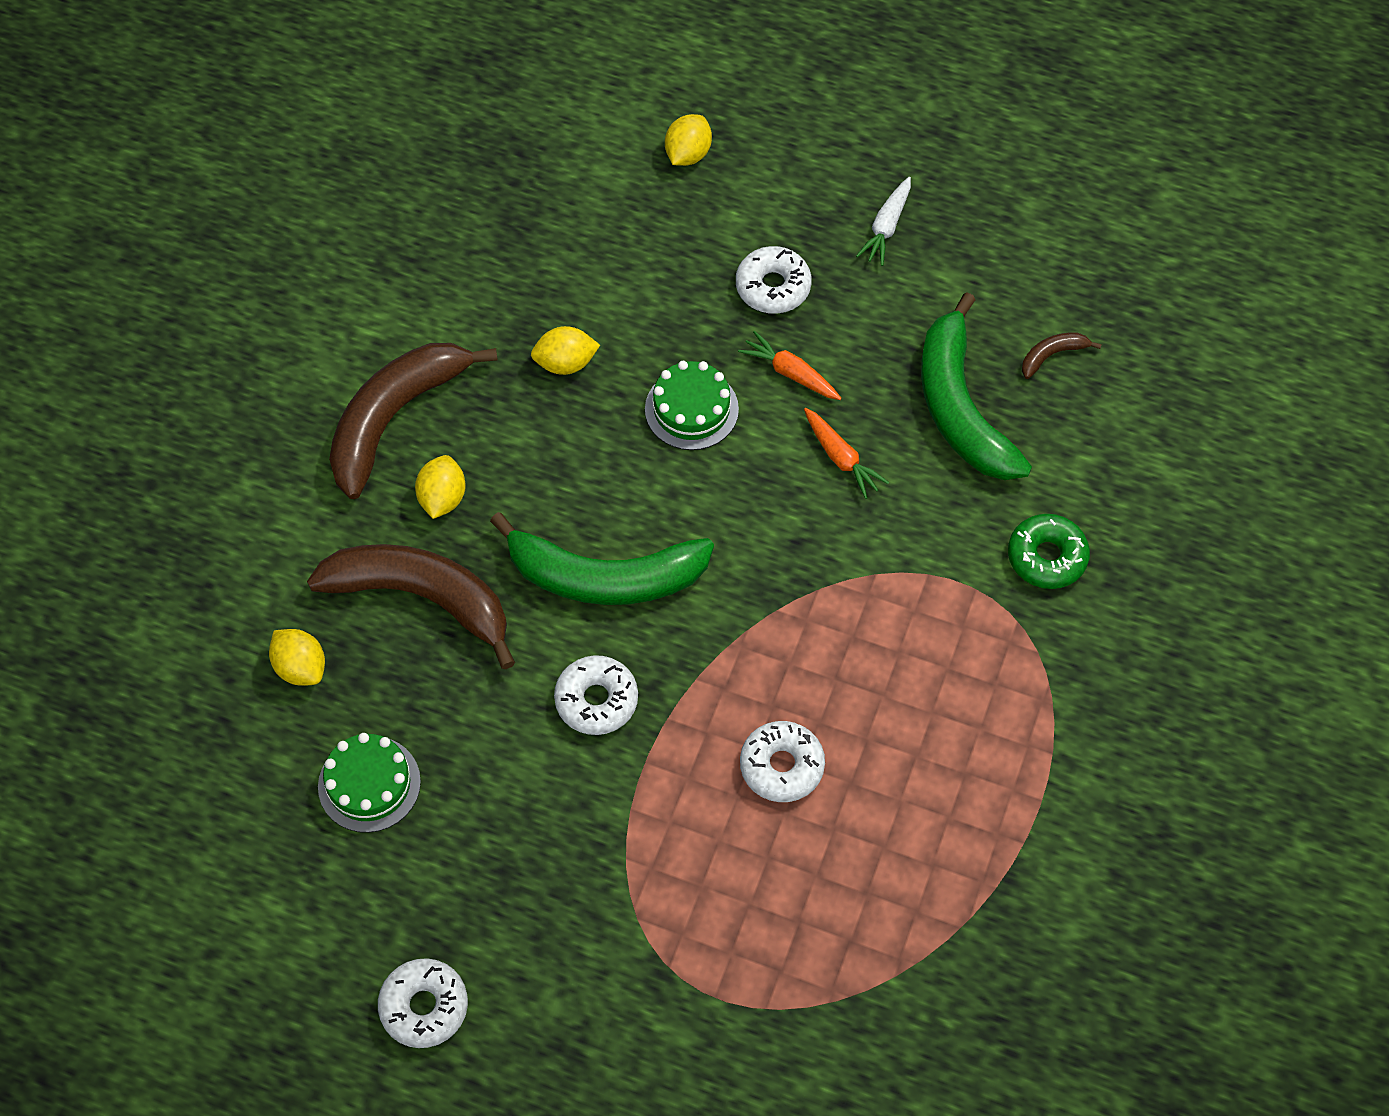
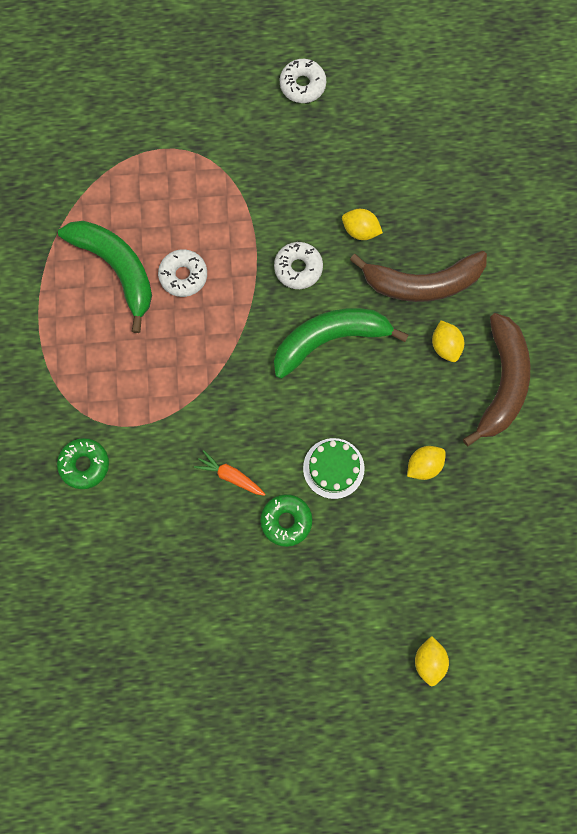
camera: 155 degrees right, 15 degrees up
yellow lemon [269,629,325,686] -> yellow lemon moved to [342,209,383,240]
green cake [318,733,421,833] -> none
white donut [736,246,812,314] -> none
orange carrot [738,331,842,400] -> green donut [260,494,312,547]
white carrot [856,177,911,266] -> none
green banana [921,292,1032,480] -> green banana moved to [58,221,152,333]
brown banana [1022,333,1102,379] -> none

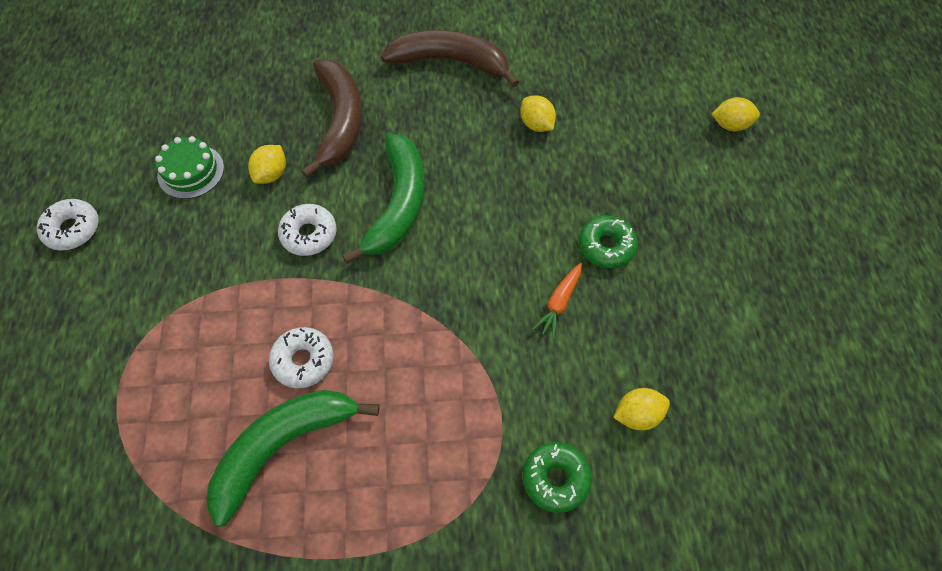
camera: 90 degrees left, 15 degrees down
green banana [274,308,409,379] -> green banana turned 150 degrees counterclockwise [343,133,425,264]
green cake [303,438,365,499] -> green cake moved to [155,136,224,199]
yellow lemon [432,320,464,362] -> yellow lemon moved to [613,388,670,430]

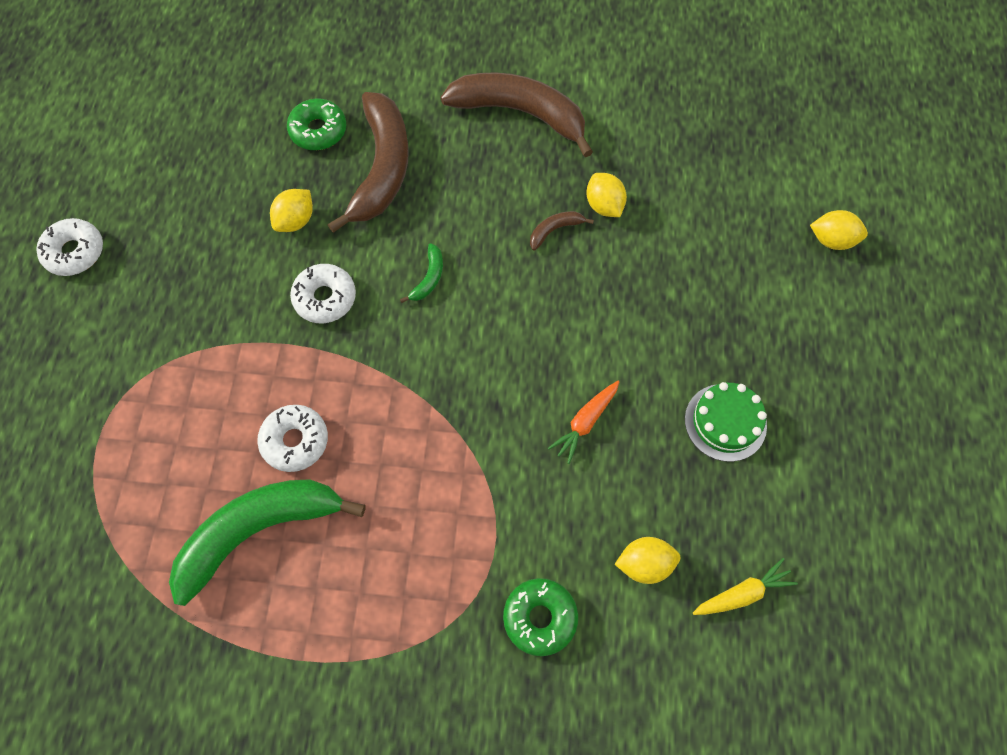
camera: 10 degrees right, 5 degrees up
green cake [155,136,224,199] -> green cake moved to [685,382,767,462]
green banana [343,133,425,264] -> green banana [400,243,443,303], size x0.41
green donut [579,216,638,268] -> green donut moved to [287,98,347,150]
none -> brown banana [530,211,594,251]
none -> yellow carrot [693,558,798,615]

